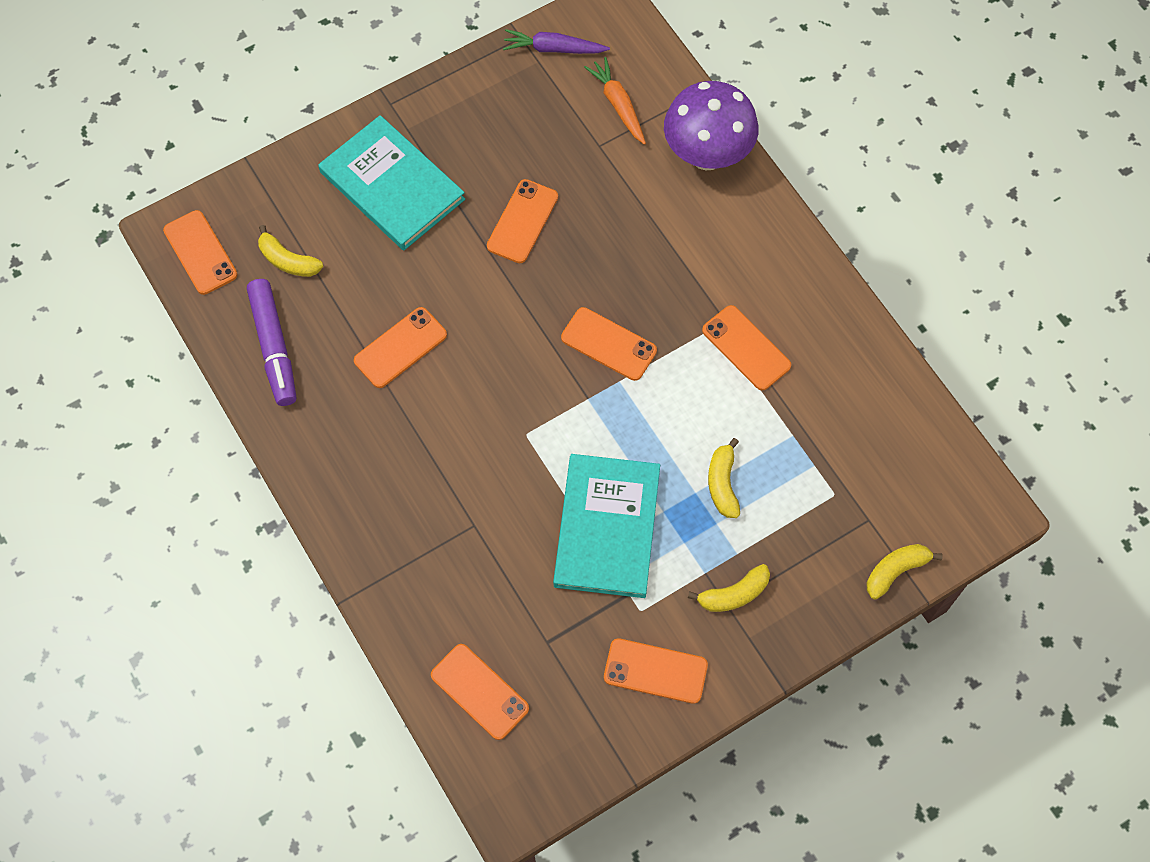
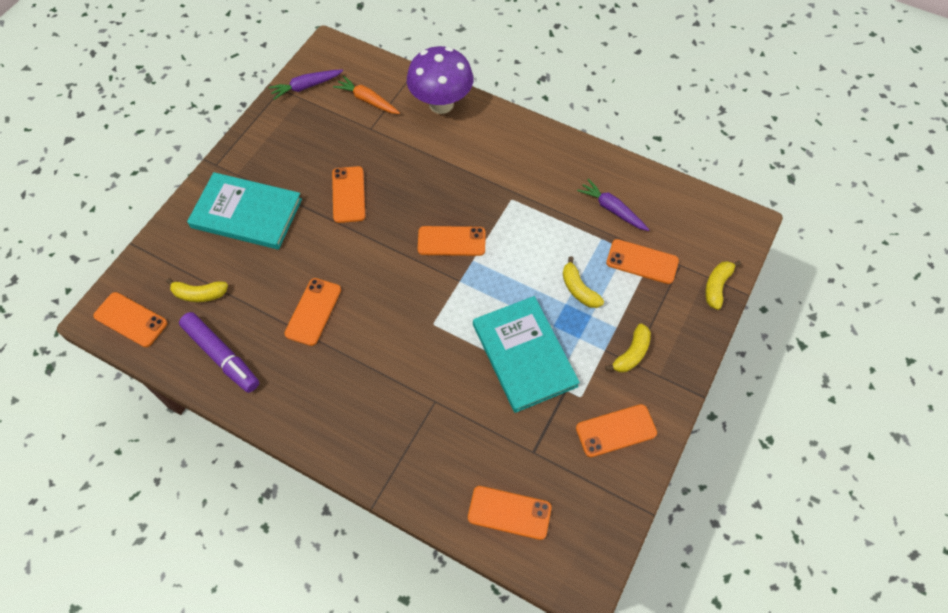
camera: 30 degrees left, 5 degrees down
orange phone [702,305,791,390] -> orange phone moved to [606,239,679,284]
none -> purple carrot [577,179,649,231]

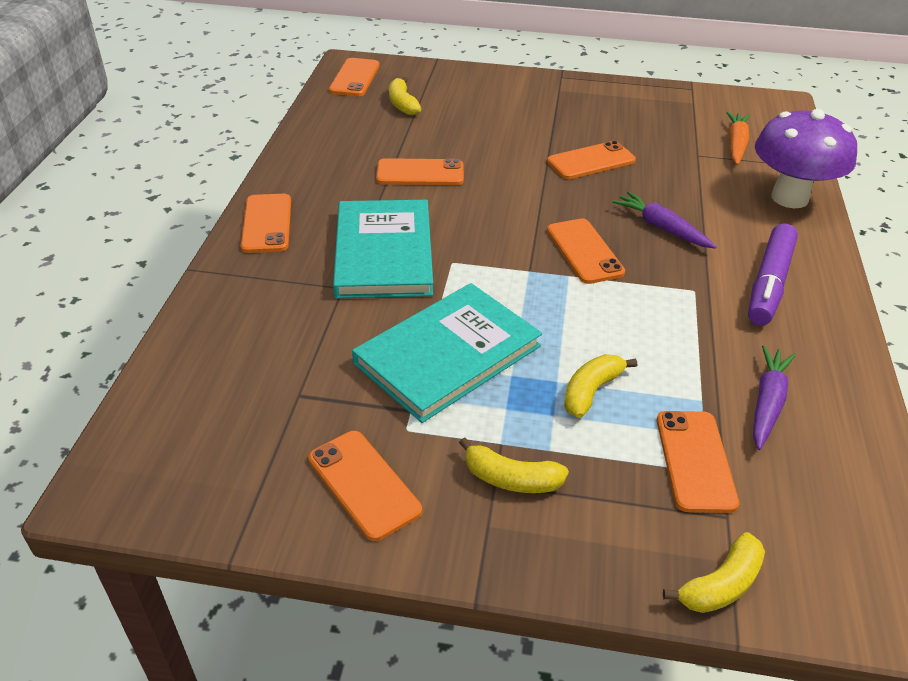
camera: 70 degrees right, 20 degrees down
purple marker [179,312,259,393] -> purple marker moved to [748,223,798,326]
turquoise book [187,172,302,249] -> turquoise book moved to [333,200,433,298]
purple carrot [268,69,343,100] -> purple carrot moved to [612,191,717,249]
orange phone [468,486,551,540] -> orange phone moved to [241,194,291,253]
yellow banana [705,261,741,310] -> yellow banana turned 135 degrees clockwise [663,532,765,613]

